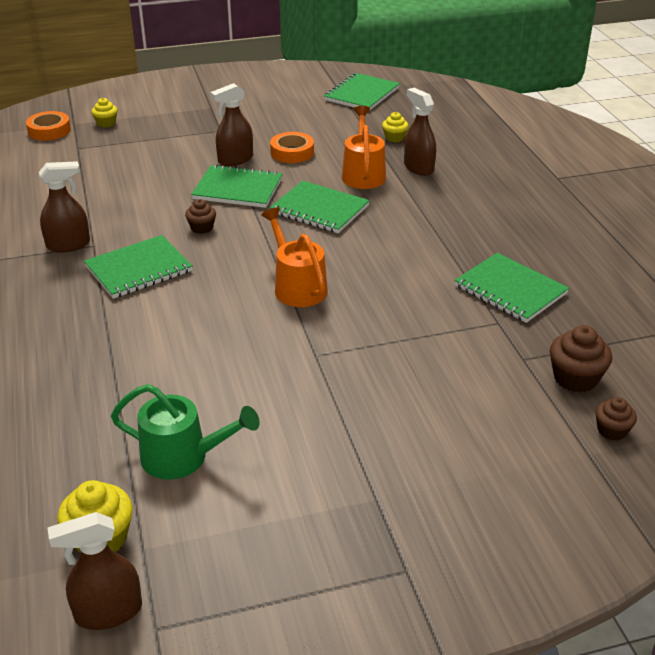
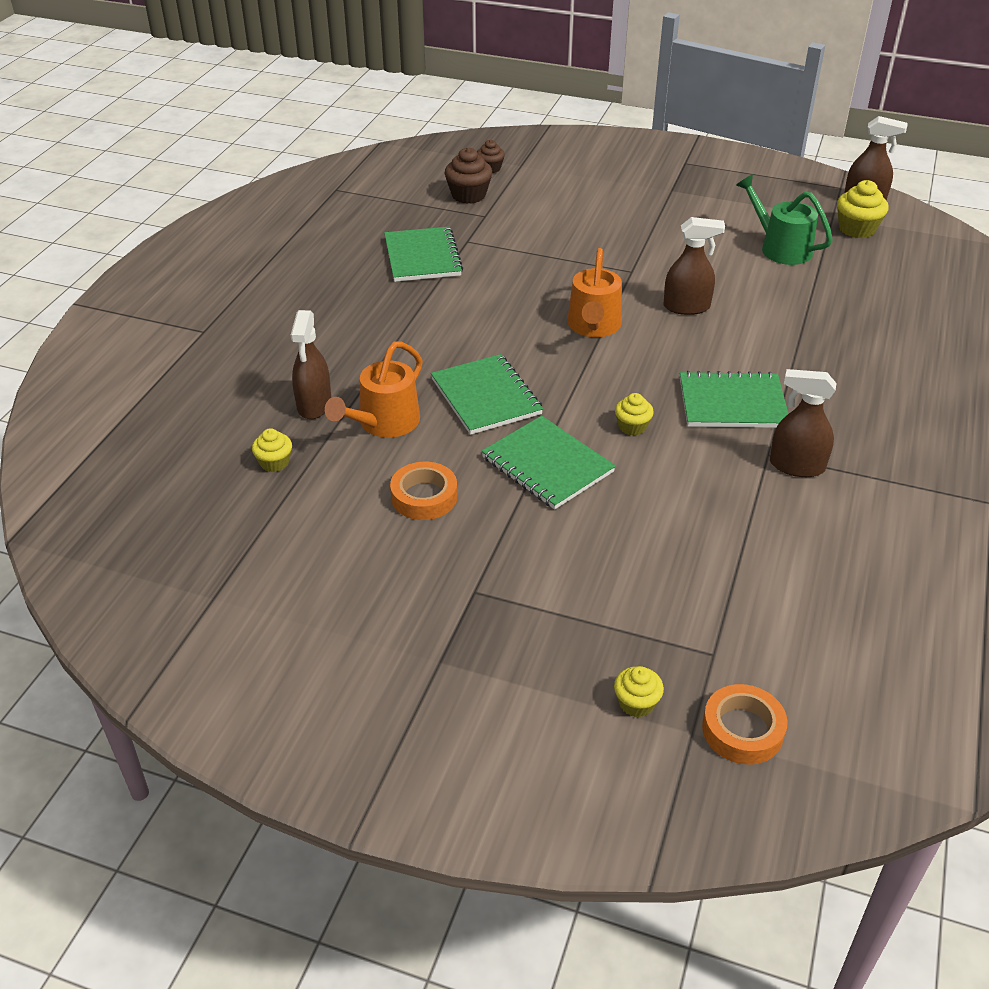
camera: 145 degrees left, 5 degrees up
brown cupcake [185,199,216,234] -> yellow cupcake [615,393,654,435]
brown spray bottle [210,83,253,166] -> brown spray bottle moved to [663,217,725,315]
green notebook [324,73,400,111] -> none

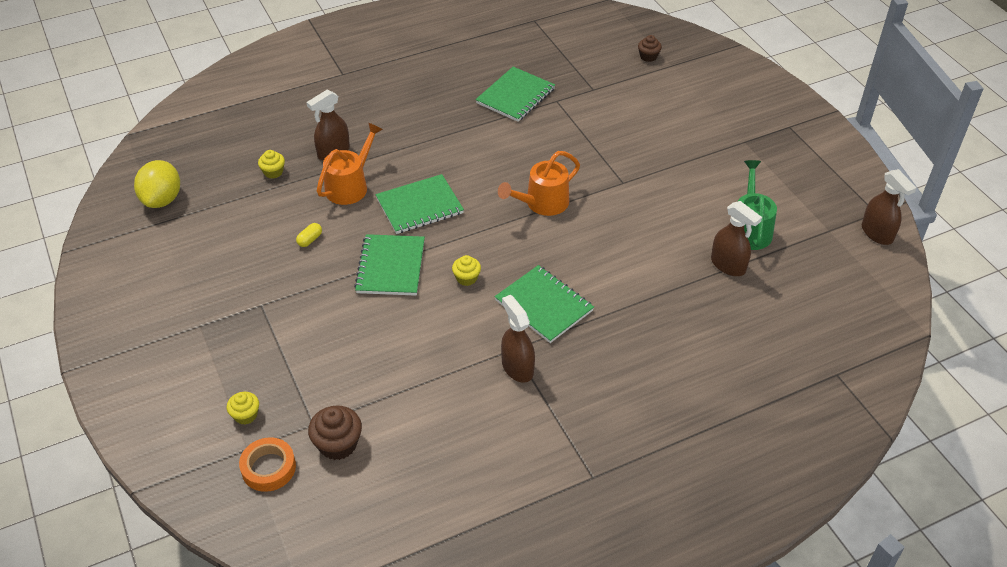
camera: 45 degrees right, 5 degrees up
orange watering can [325,342,423,438] -> orange watering can turned 135 degrees clockwise [317,123,383,205]
orange tape [390,462,457,520] -> yellow capsule [296,223,322,247]
green notebook [431,354,543,435] -> green notebook turned 45 degrees clockwise [376,174,464,234]
brown cupcake [445,148,492,204] -> brown cupcake moved to [308,405,362,460]
brown spray bottle [663,217,725,315] -> brown spray bottle moved to [711,201,762,276]
yellow cupcake [837,180,889,238] -> none
none -> yellow lemon [134,160,180,208]

